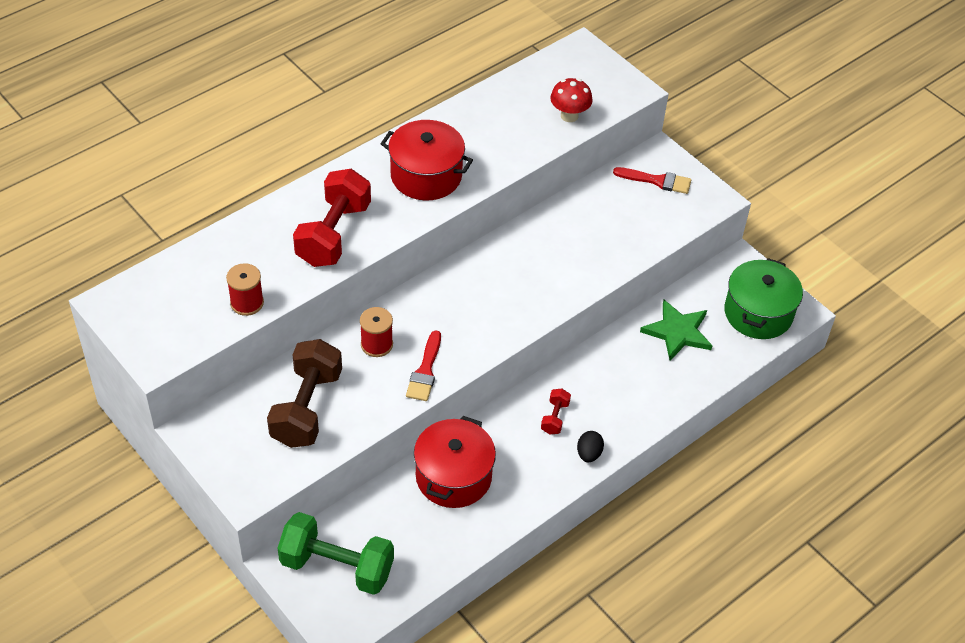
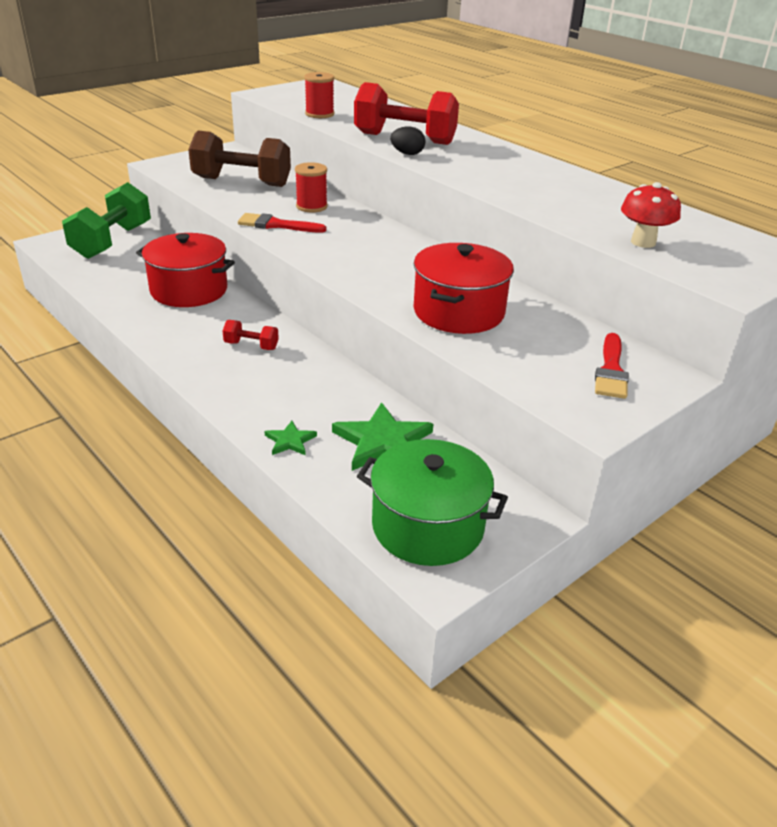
camera: 90 degrees right, 15 degrees down
red pot [380,120,473,200] -> red pot moved to [414,243,514,334]
black egg [577,431,604,462] -> black egg moved to [390,127,426,155]
none -> green star [264,421,317,455]

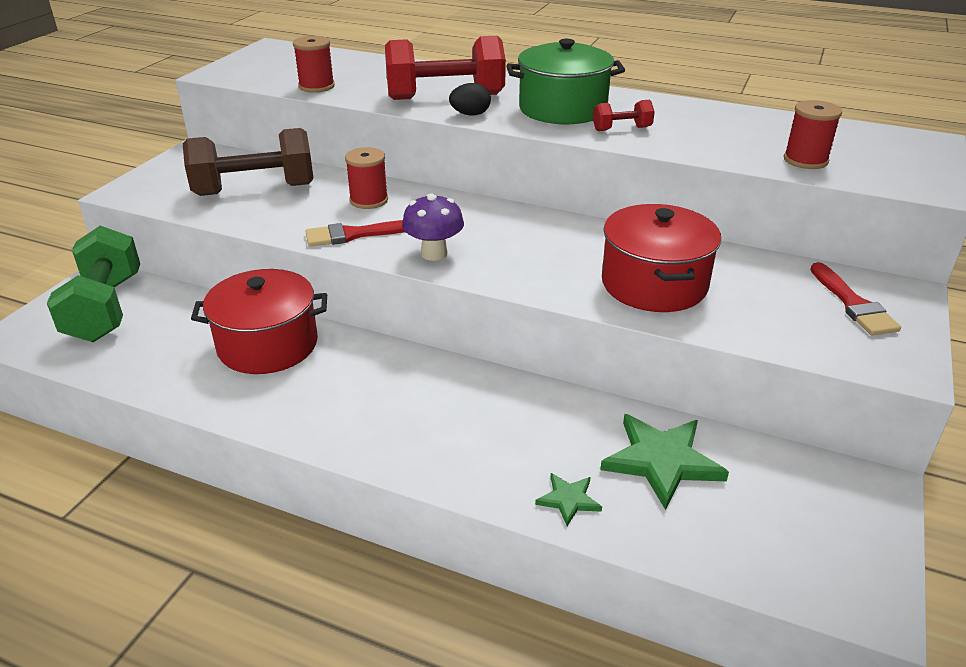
camera: 25 degrees left, 0 degrees up
red dumbbell [223,320,279,350] -> red dumbbell moved to [593,100,655,131]
green pot [357,439,508,566] -> green pot moved to [506,39,625,124]
red mushroom [621,182,681,248] -> red spool [784,100,842,169]
none -> purple mushroom [402,193,464,261]

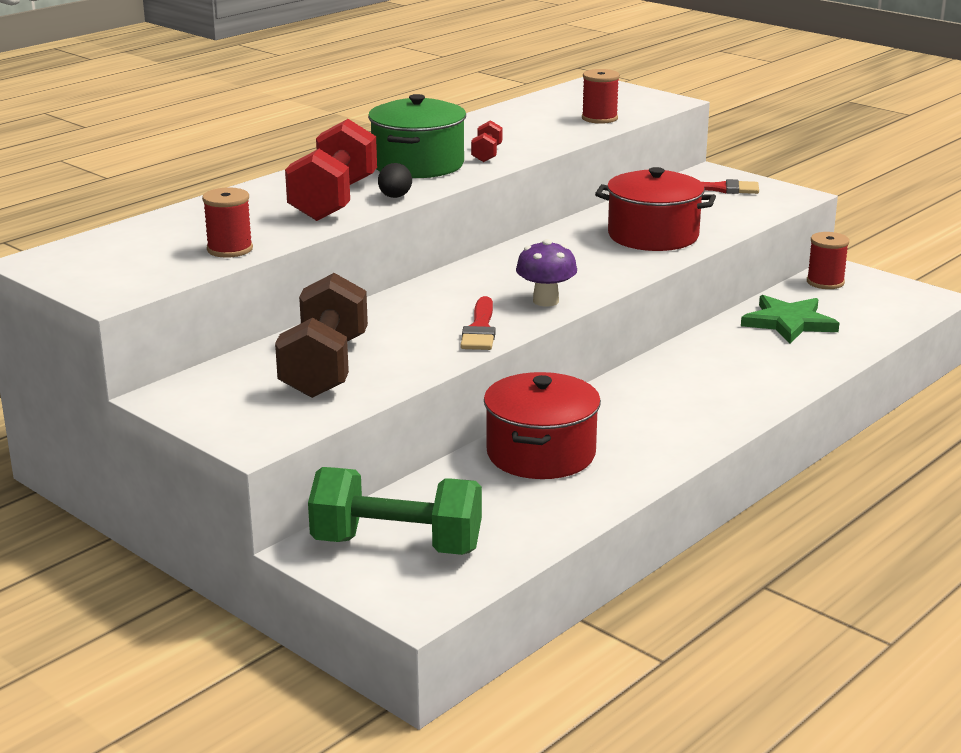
camera: 70 degrees left, 10 degrees down
red spool [345,147,388,209] -> red spool moved to [807,232,849,289]
green star [535,473,602,526] -> none

